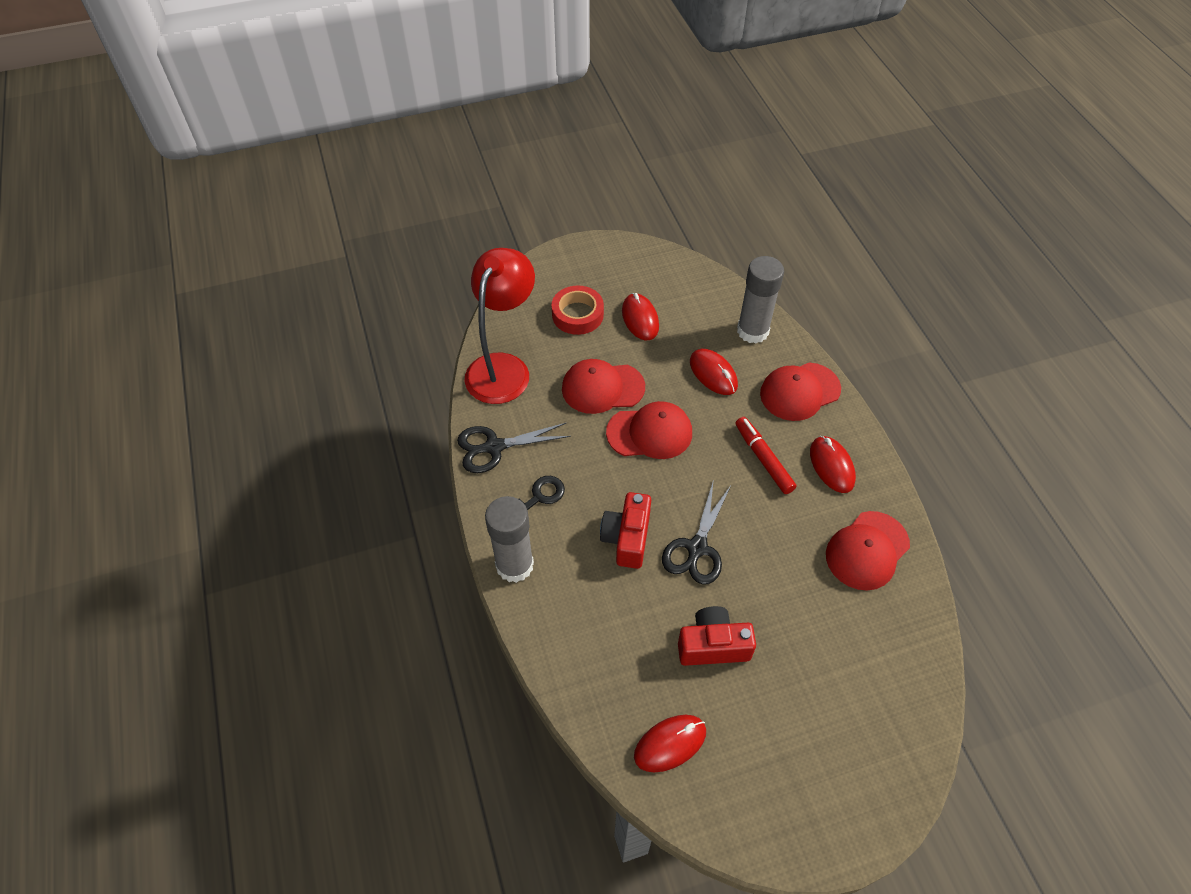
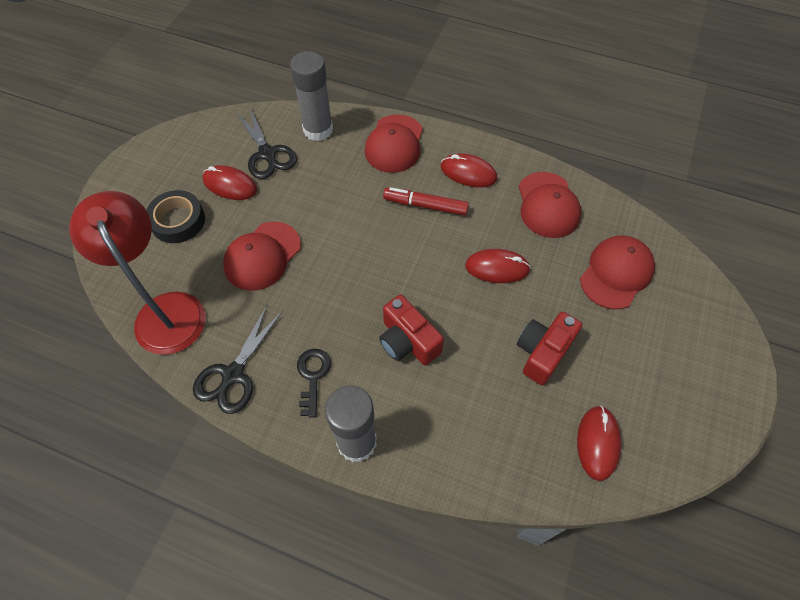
camera: 50 degrees left, 5 degrees up
red tape [552,285,604,335] -> black tape [146,190,205,243]
red cap [606,401,692,459] -> red cap moved to [580,236,655,309]
black scissors [662,479,731,584] -> black scissors moved to [236,107,297,179]
red mouse [690,349,738,395] -> red mouse moved to [465,249,531,283]

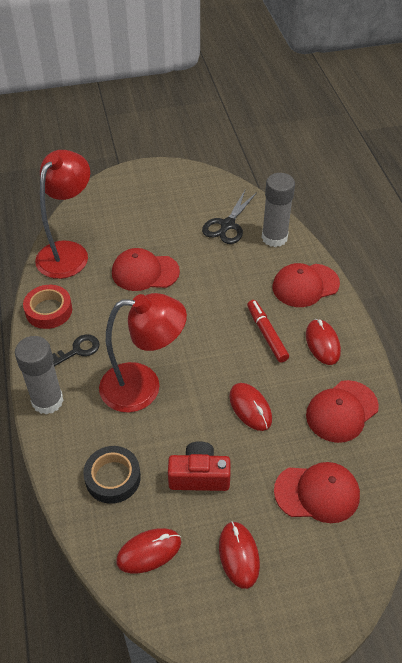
camera: 55 degrees right, 10 degrees down
black tape [146,190,205,243] -> black tape moved to [83,446,141,504]
black scissors [193,305,283,414] -> red tape [23,285,72,329]
red mouse [202,165,257,200] -> red mouse moved to [219,521,260,589]
red camera [379,295,444,365] -> red lamp [99,293,187,412]

